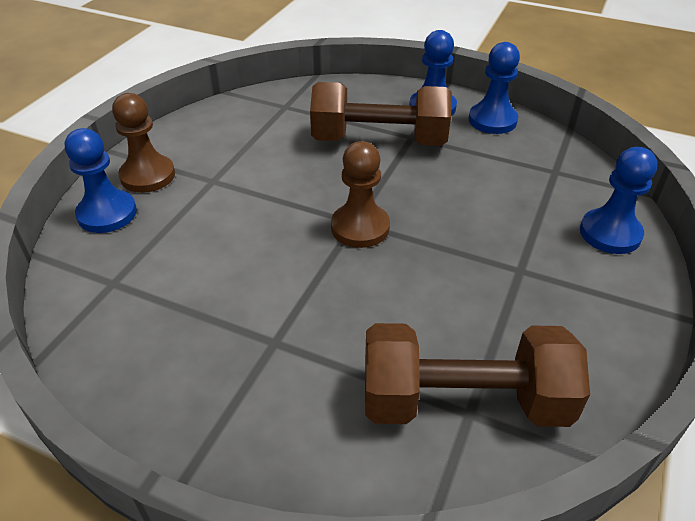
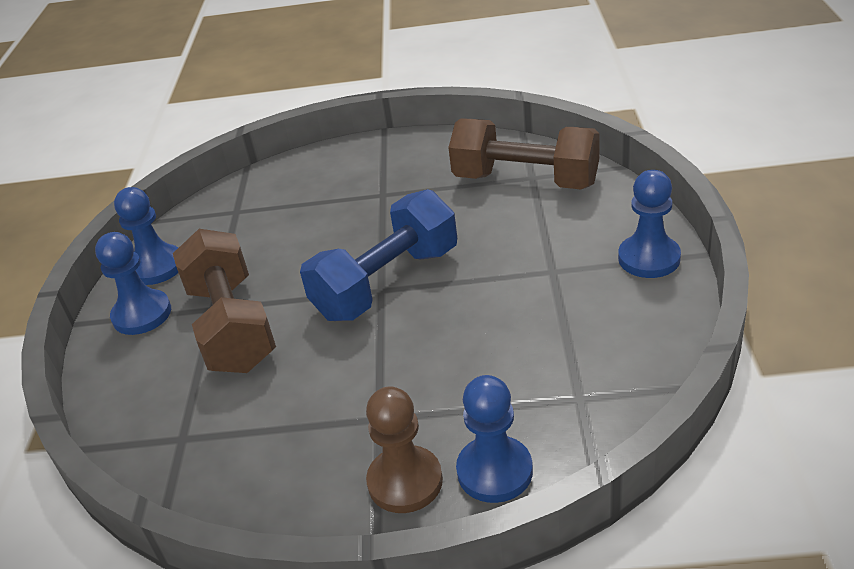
camera: 110 degrees left, 5 degrees down
brown pawn [331,141,390,248] -> blue dumbbell [300,189,457,321]
brown dumbbell [365,323,590,427] -> brown dumbbell turned 45 degrees counterclockwise [448,119,600,189]
blue pawn [580,147,657,254] -> blue pawn moved to [618,170,681,278]

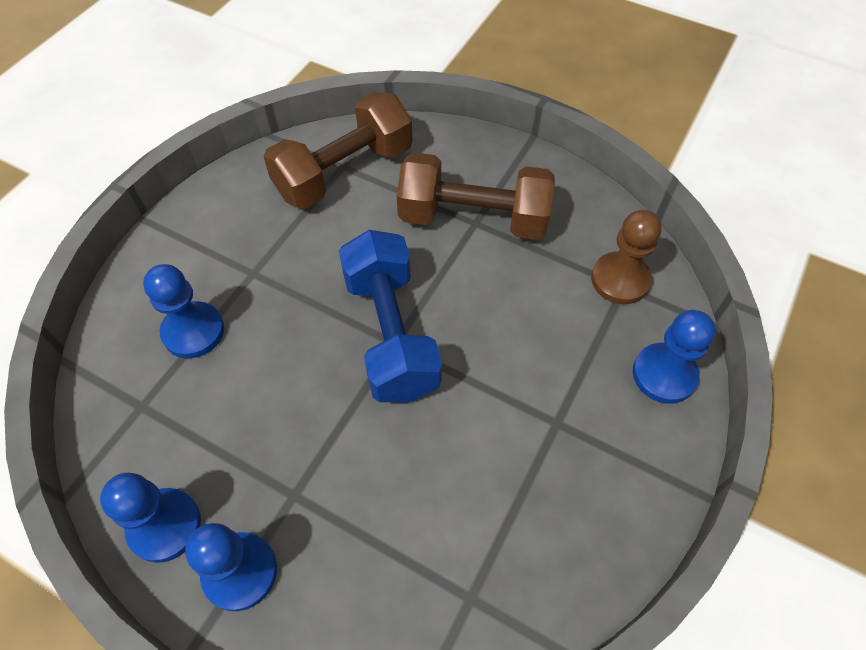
camera: 65 degrees left, 20 degrees up
brown dumbbell [173,229,276,373] -> brown dumbbell moved to [397,153,555,240]
brown pawn [366,387,443,513] -> brown pawn moved to [591,210,661,304]
blue pawn [618,170,681,278] -> blue pawn moved to [143,264,224,358]

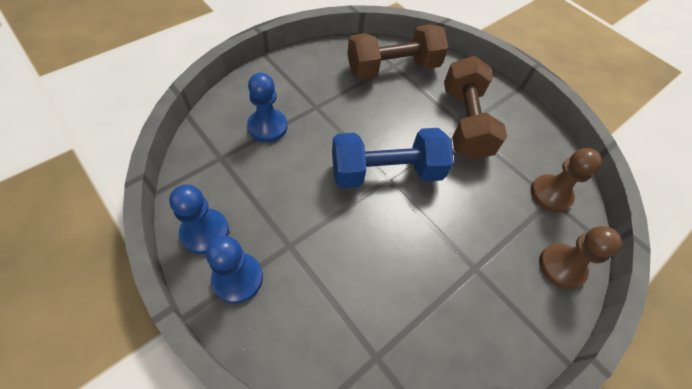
camera: 15 degrees right, 0 degrees up
blue dumbbell [339,230,442,402] -> blue dumbbell turned 75 degrees clockwise [332,128,454,188]
brown dumbbell [397,153,555,240] -> brown dumbbell turned 60 degrees clockwise [444,56,507,160]
blue pawn [633,310,716,404] -> brown pawn [539,226,622,289]

